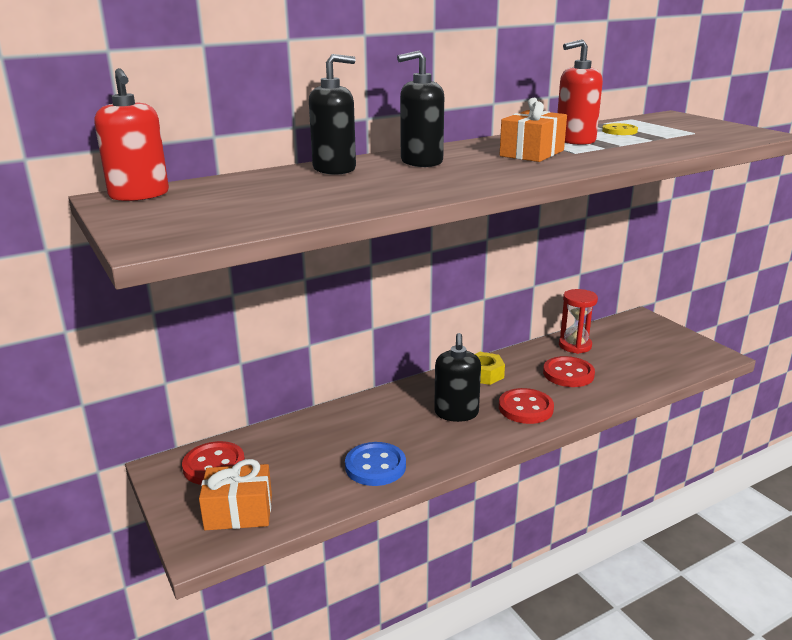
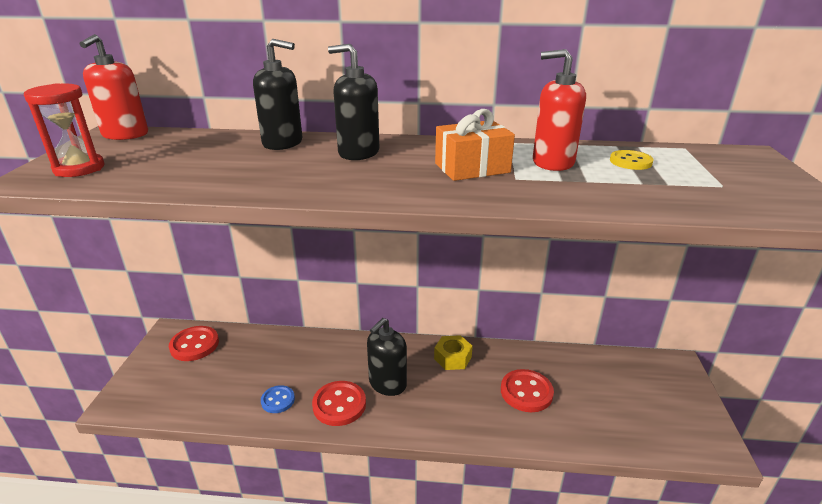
camera: 35 degrees right, 5 degrees up
orange gift [199,459,272,530] -> none
blue button [345,442,406,486] -> blue button [261,385,295,413], size x0.63
red button [499,388,554,424] -> red button moved to [312,381,366,426]
red hourglass [559,289,598,354] -> red hourglass moved to [24,83,104,177]

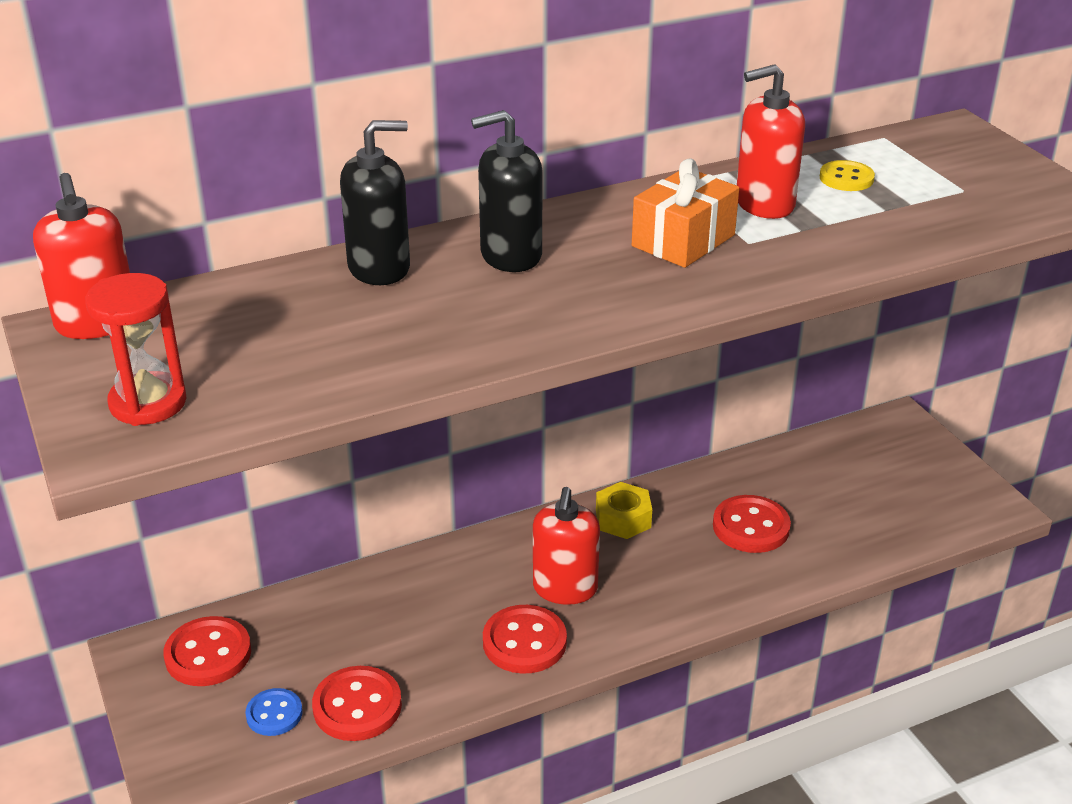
camera: 30 degrees left, 5 degrees up
blue button [261,385,295,413] -> blue button moved to [245,688,303,736]
black soap dispenser [367,318,407,396] -> red soap dispenser [533,487,600,605]
none -> red button [312,666,402,741]

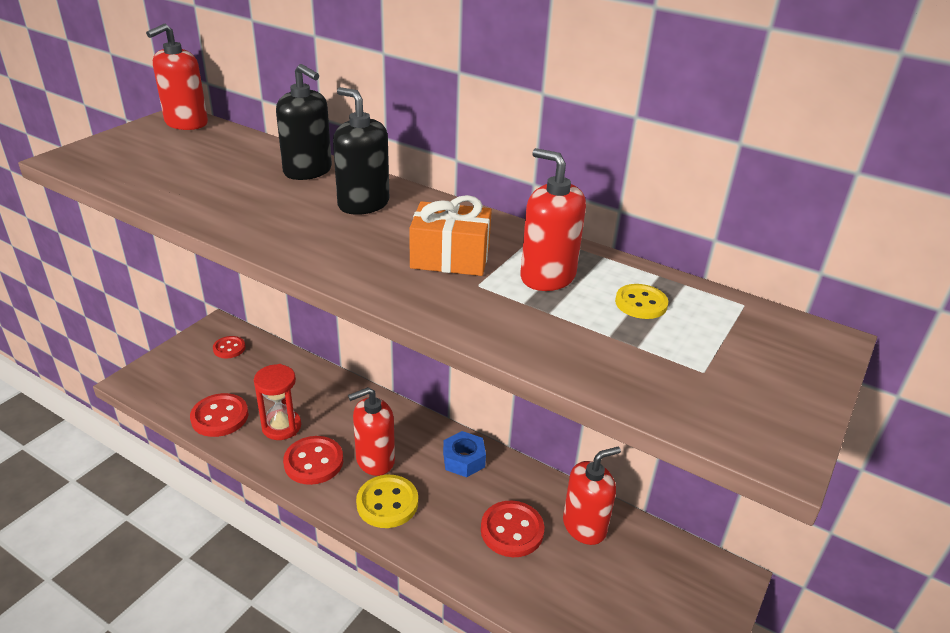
camera: 55 degrees right, 0 degrees up
red hourglass [85,273,186,426] -> red hourglass moved to [254,364,301,440]
red button [163,616,251,686] -> red button [213,336,246,358], size x0.63
blue button [245,688,303,736] -> none
yellow nut [596,482,652,539] -> blue nut [443,431,486,477]
none -> yellow button [356,475,418,528]
none -> red soap dispenser [563,447,621,545]

